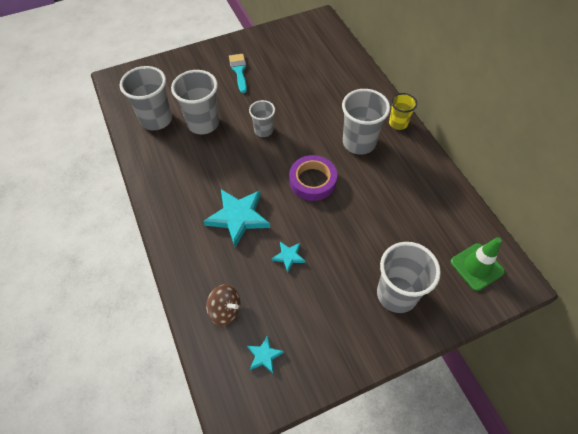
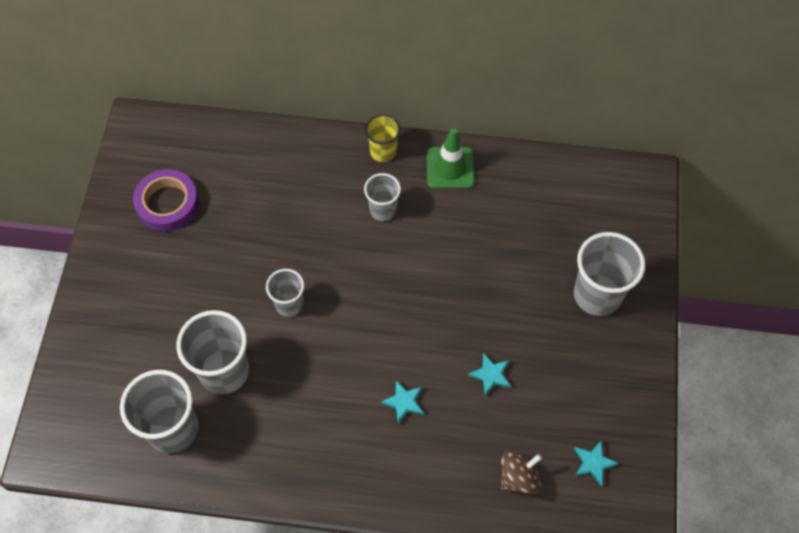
camera: 60 degrees left, 5 degrees up
turquoise star [203,189,270,247] -> turquoise star [381,380,424,423], size x0.49
turquoise brush [229,54,247,93] -> none
purple tape [289,155,337,201] -> purple tape moved to [133,169,199,232]
grey cup [342,89,390,154] -> grey cup [364,173,401,221], size x0.58
green traffic cone [450,237,505,291] -> green traffic cone moved to [427,128,474,189]

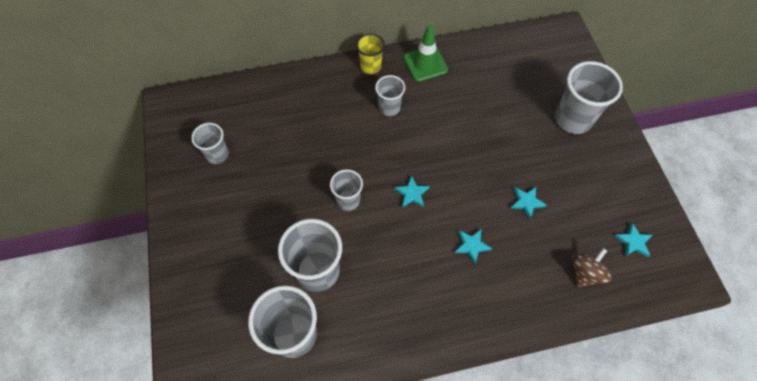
camera: 20 degrees left, 0 degrees up
purple tape [133,169,199,232] -> grey cup [191,123,229,164]
none -> turquoise star [394,175,430,208]

